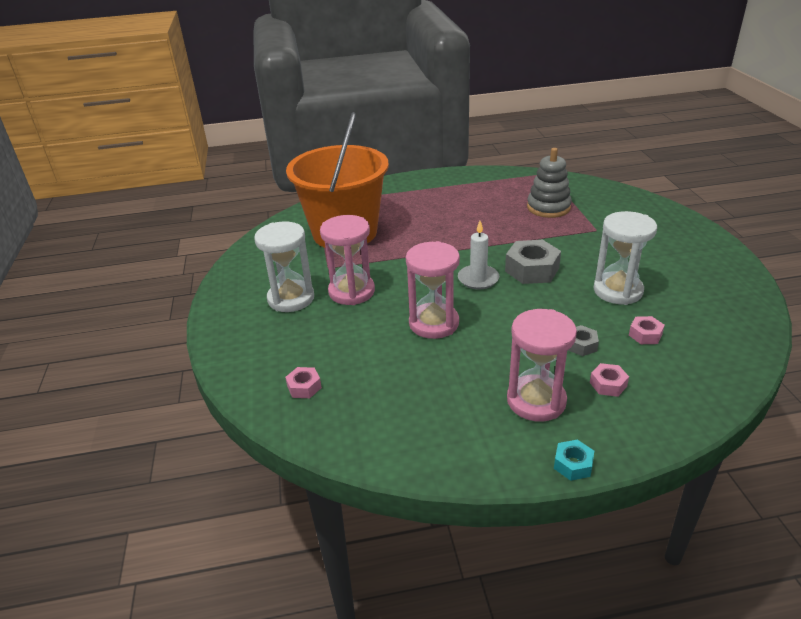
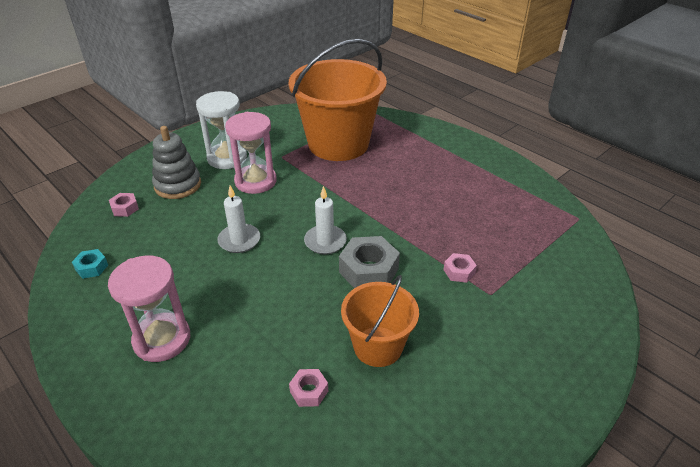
camera: 55 degrees right, 5 degrees up
pink hourglass [406,241,460,339] -> white candle [217,186,260,253]
grey stacking toy [527,148,572,218] -> grey stacking toy moved to [152,126,201,199]
turquoise nut [554,440,594,481] -> turquoise nut moved to [72,249,108,279]
grey nut [568,325,599,356] -> none
pink nut [590,363,629,397] -> pink nut moved to [443,253,477,283]
white hourglass [593,211,657,305] -> orange bucket [341,275,419,367]

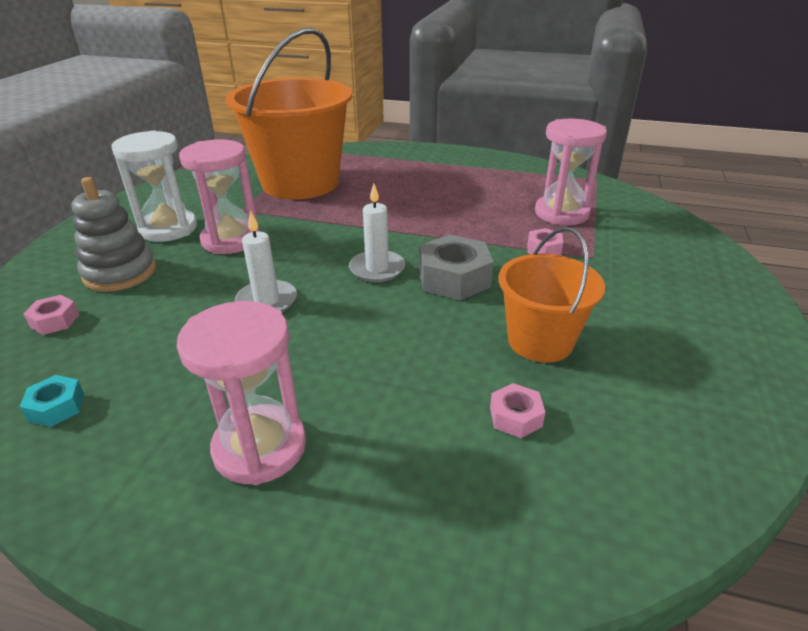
camera: 30 degrees left, 5 degrees down
none -> pink hourglass [535,119,607,225]

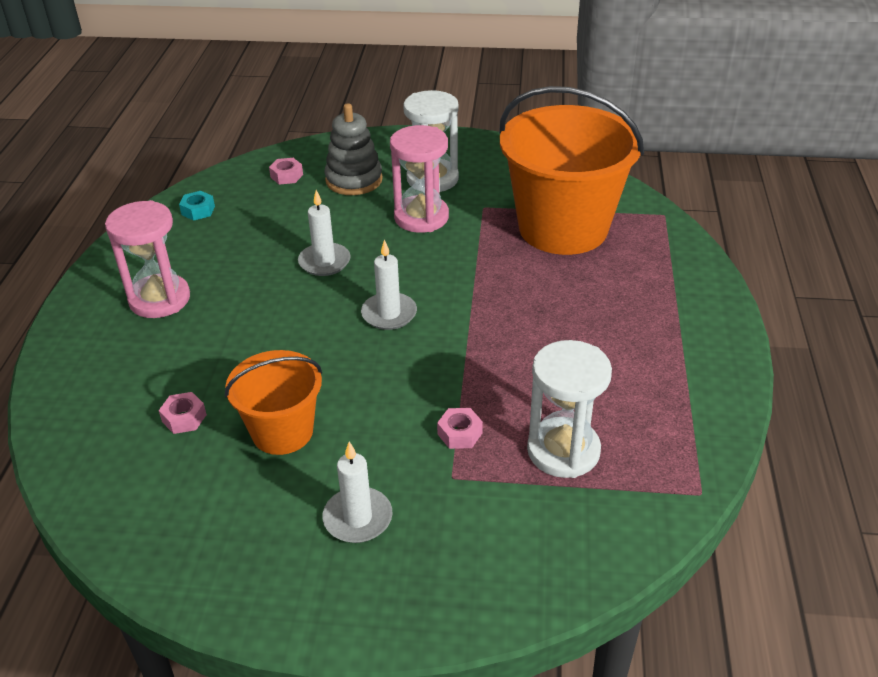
camera: 80 degrees right, 5 degrees up
grey nut [419,234,493,300] -> none
pink hourglass [535,119,607,225] -> white hourglass [527,340,612,478]
none -> white candle [322,442,393,543]

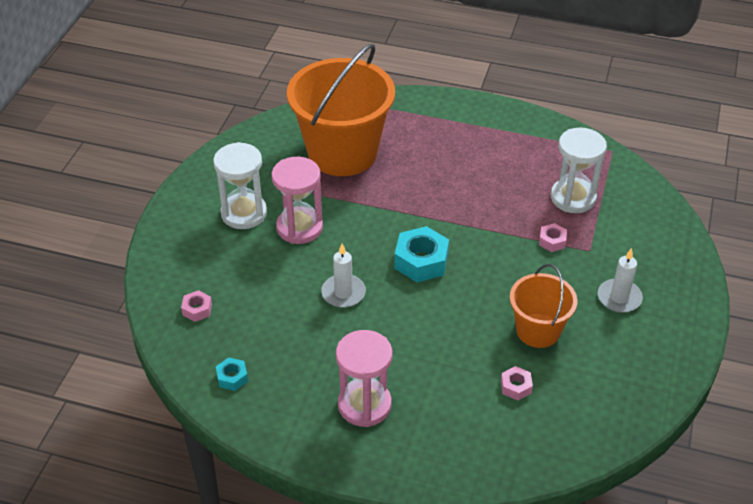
camera: 80 degrees left, 5 degrees up
grey stacking toy [325,103,383,195] -> none
white candle [361,240,417,330] -> turquoise nut [394,226,449,282]

